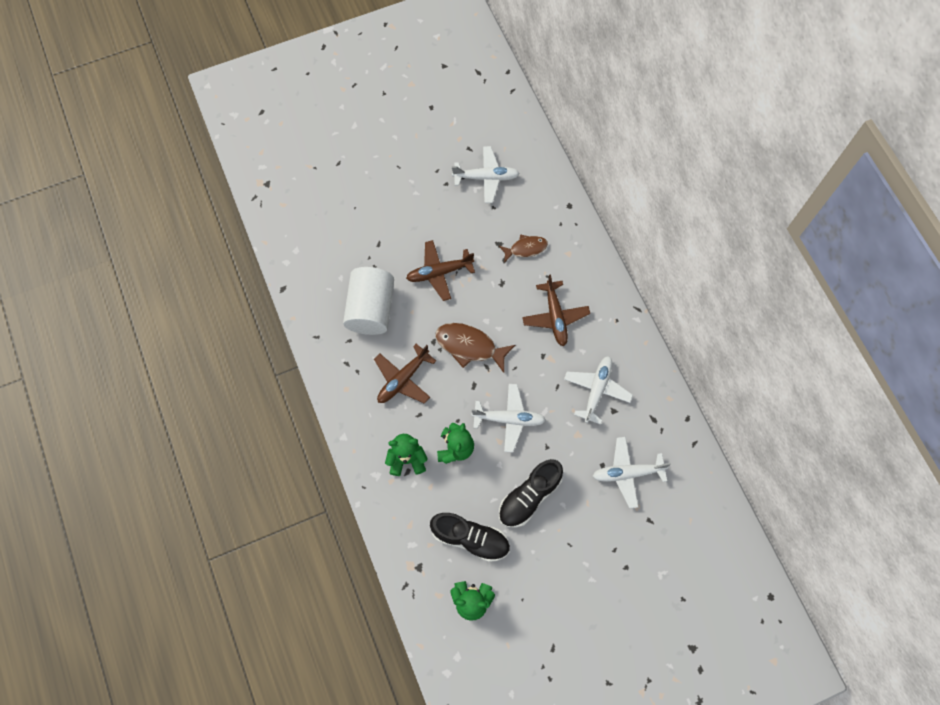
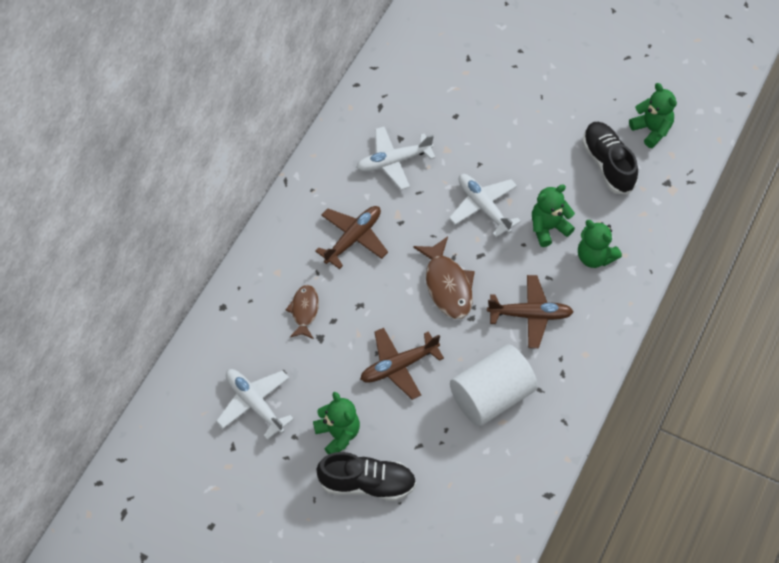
camera: 130 degrees left, 10 degrees down
brown plane [406,240,475,301] -> brown plane turned 120 degrees clockwise [360,328,444,400]
brown fish [499,234,548,263] -> brown fish turned 60 degrees clockwise [286,285,319,339]
black shoe [499,459,563,528] -> black shoe moved to [316,452,416,501]
white plane [593,437,671,508] -> none
none -> green teddy bear [313,392,360,455]

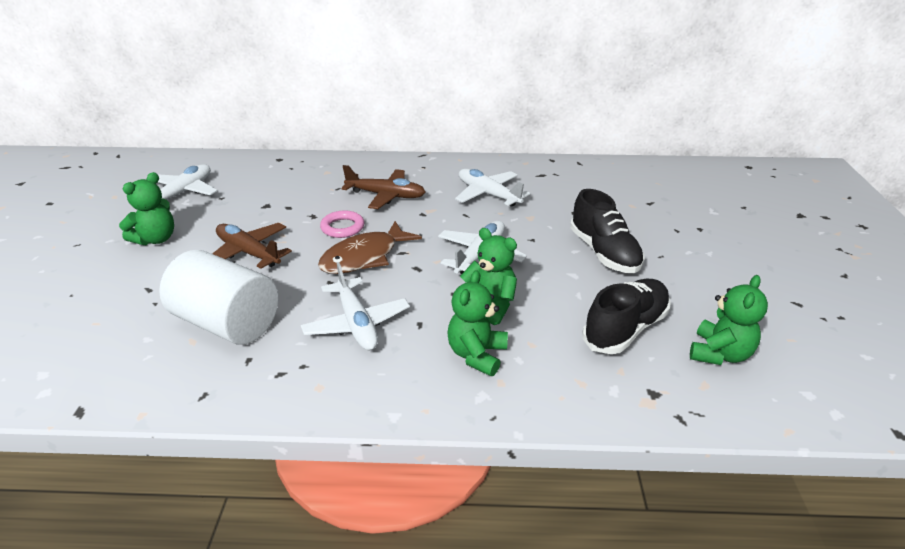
camera: 65 degrees right, 25 degrees down
brown fish [286,285,319,339] -> none
black shoe [316,452,416,501] -> black shoe moved to [570,189,645,273]
brown plane [487,275,574,348] -> white plane [301,262,410,350]
none -> pink ring [320,210,364,238]

